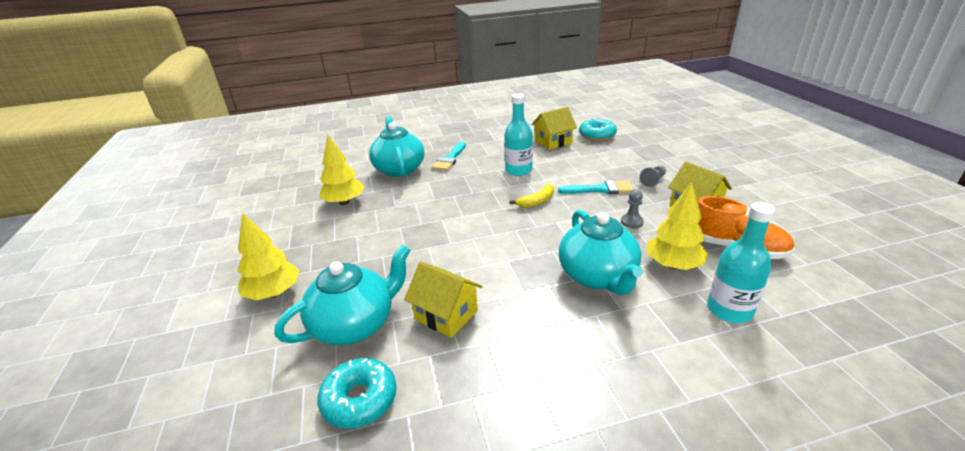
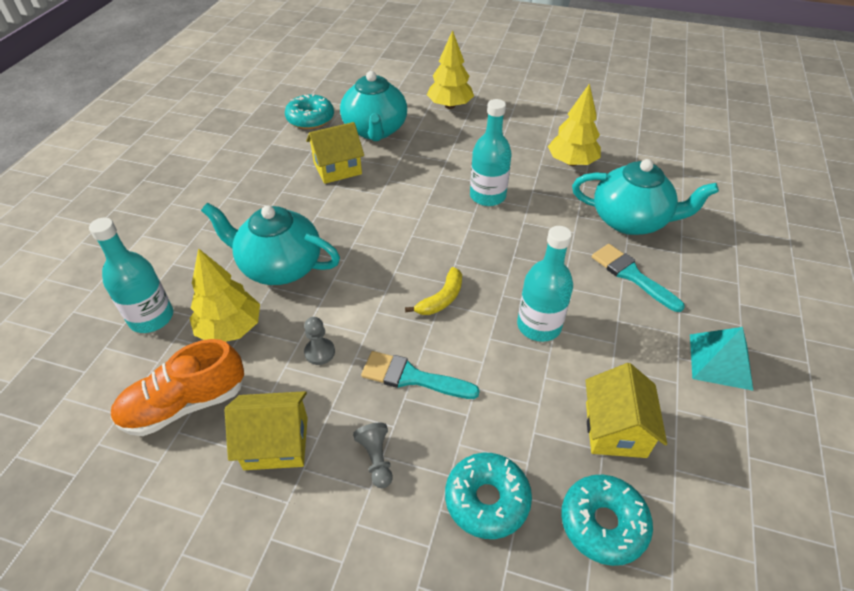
camera: 120 degrees right, 15 degrees up
yellow banana [509,184,554,208] -> yellow banana turned 135 degrees counterclockwise [405,267,462,315]
turquoise brush [558,180,634,194] -> turquoise brush turned 75 degrees clockwise [361,351,480,399]
none -> turquoise donut [445,453,532,539]
none -> turquoise bottle [470,99,512,206]
none -> turquoise pyramid [690,327,753,391]

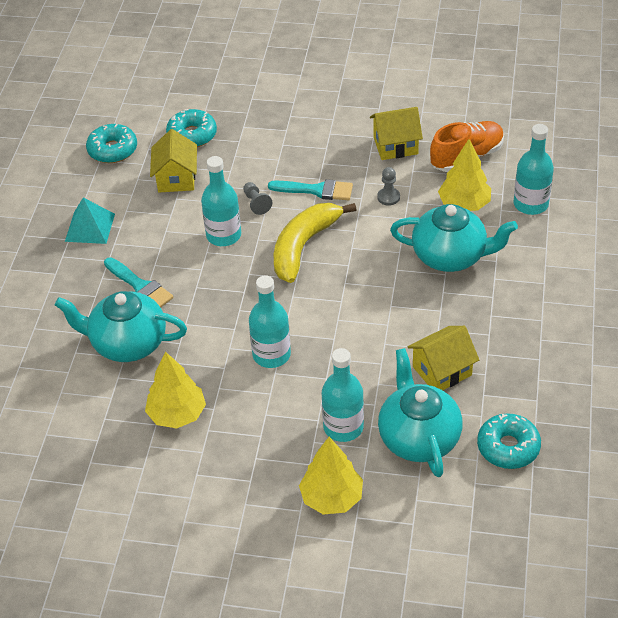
camera: 175 degrees right, 0 degrees up
grey pawn [353,423,392,488] -> grey pawn moved to [243,182,272,215]
yellow banana [405,267,462,315] -> yellow banana [274,203,356,283], size x1.91
turquoise donut [445,453,532,539] -> turquoise donut moved to [86,124,137,163]
none -> turquoise bottle [322,348,364,442]

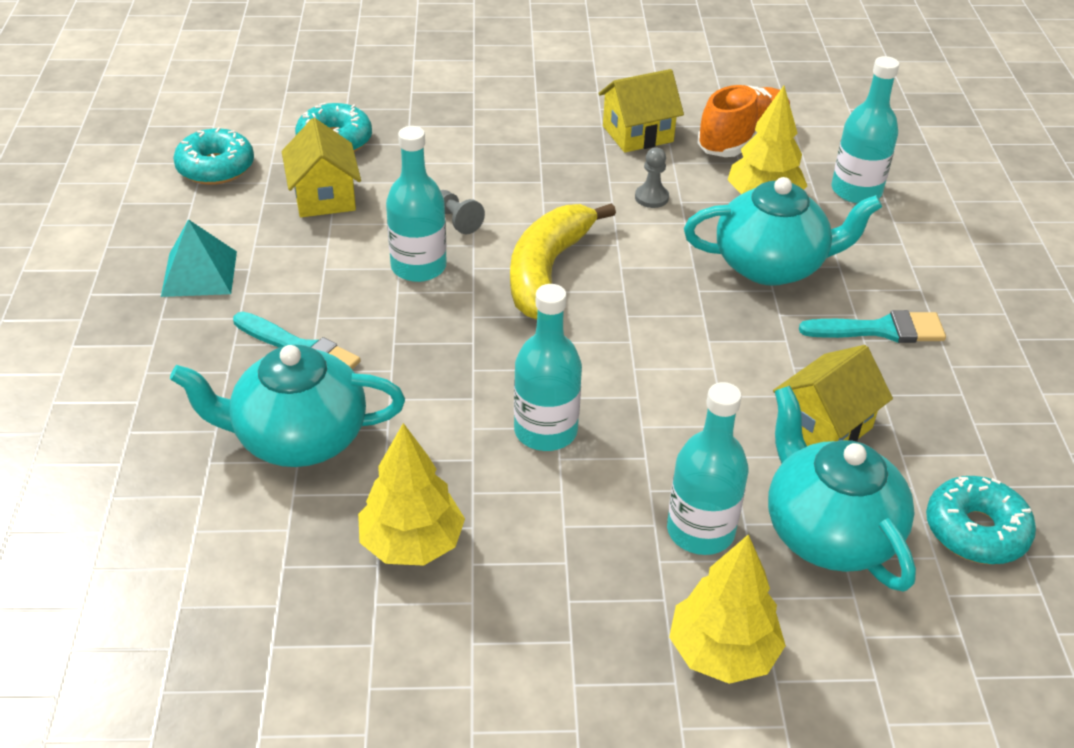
camera: 15 degrees left, 5 degrees down
turquoise brush [268,179,353,200] -> turquoise brush moved to [799,310,946,343]

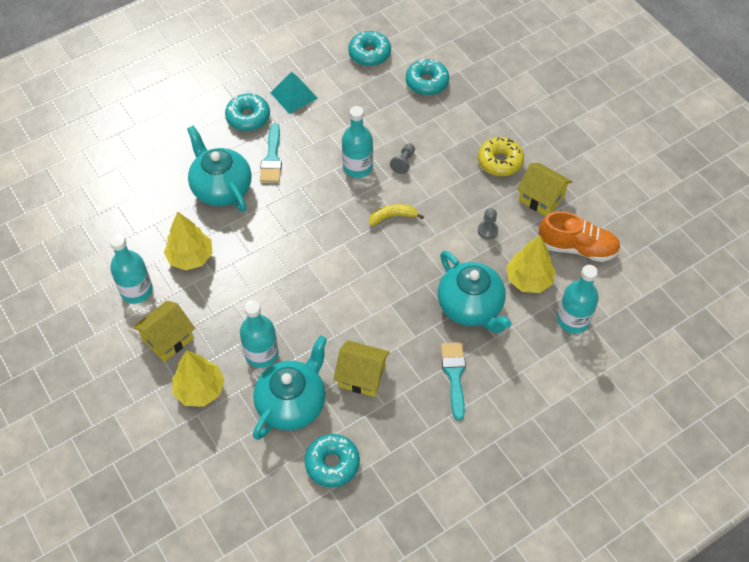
camera: 60 degrees right, 15 degrees up
yellow house [282,118,361,217] -> yellow house moved to [133,301,195,362]
yellow banana [510,203,616,320] -> yellow banana [369,204,424,226], size x0.52
turquoise bottle [514,284,582,451] -> turquoise bottle moved to [110,234,153,304]
turquoise brush [799,310,946,343] -> turquoise brush turned 150 degrees counterclockwise [441,342,466,421]
none -> turquoise donut [225,94,270,131]
none -> yellow donut [478,137,524,176]

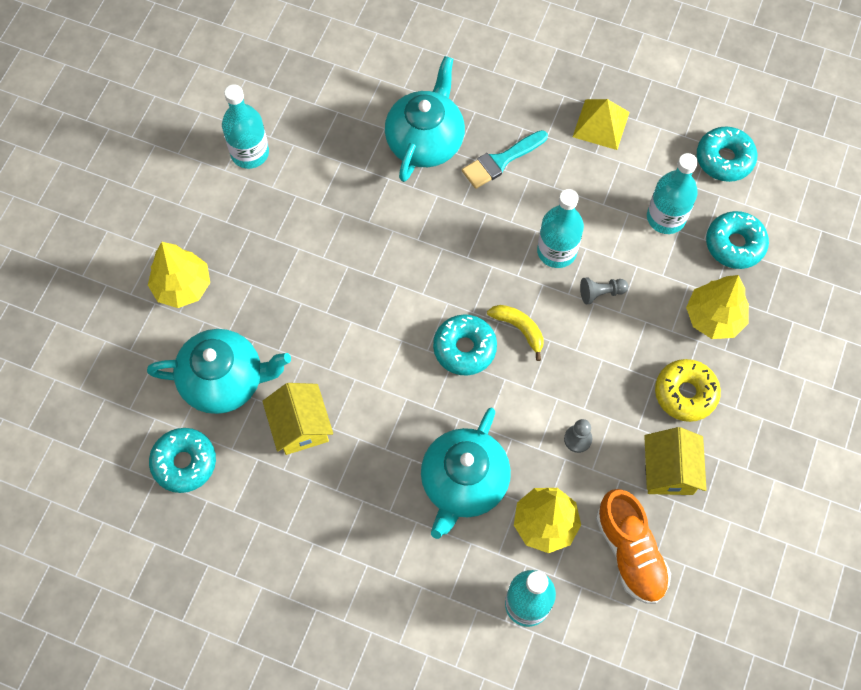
camera: 55 degrees right, 10 degrees up
yellow house [133,301,195,362] -> none
yellow tree [164,212,213,270] -> yellow tree moved to [686,275,749,339]
turquoise donut [225,94,270,131] -> turquoise donut moved to [433,314,497,376]
turquoise bottle [240,300,279,368] -> turquoise bottle moved to [647,153,698,234]
turquoise pyramid [270,72,318,114] -> yellow pyramid [573,99,630,150]
turquoise brush [441,342,466,421] -> none

